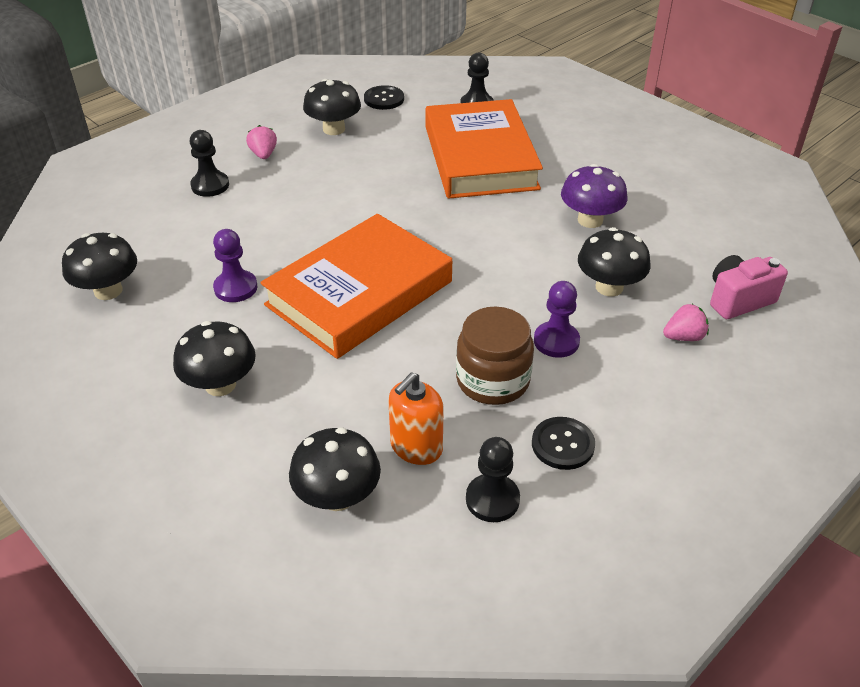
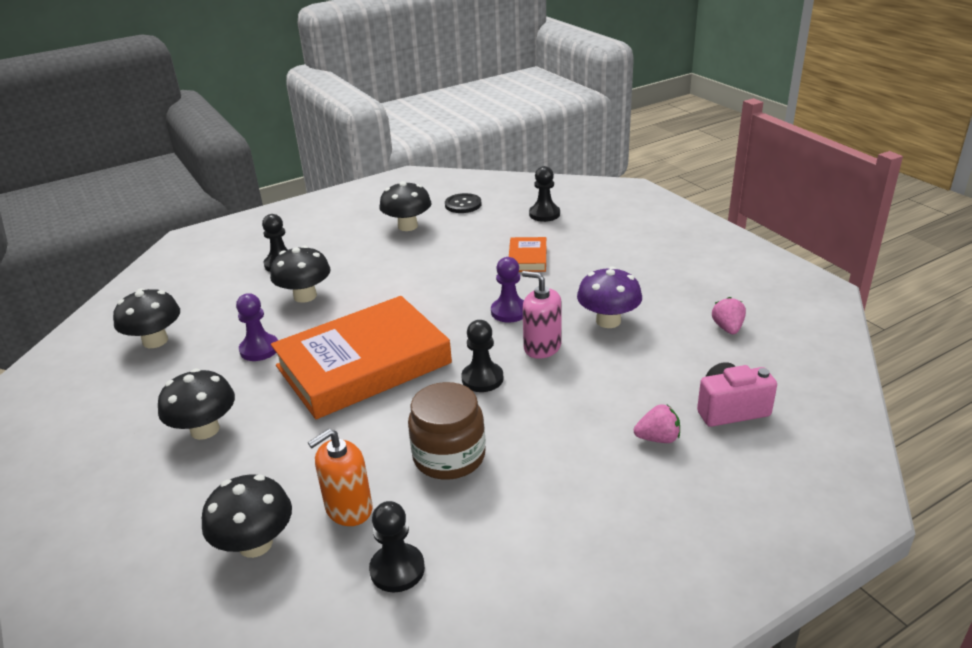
camera: 15 degrees right, 10 degrees down
pink strawberry [246,125,277,159] -> pink strawberry moved to [712,297,746,334]
orange book [426,99,543,199] -> orange book [509,237,547,272], size x0.43
black button [532,417,595,470] -> none
purple pawn [534,281,580,358] -> purple pawn moved to [491,257,524,323]
black mushroom [578,227,650,297] -> black mushroom moved to [270,245,331,303]
none -> black pawn [461,320,504,392]
none -> pink soap dispenser [522,271,562,359]

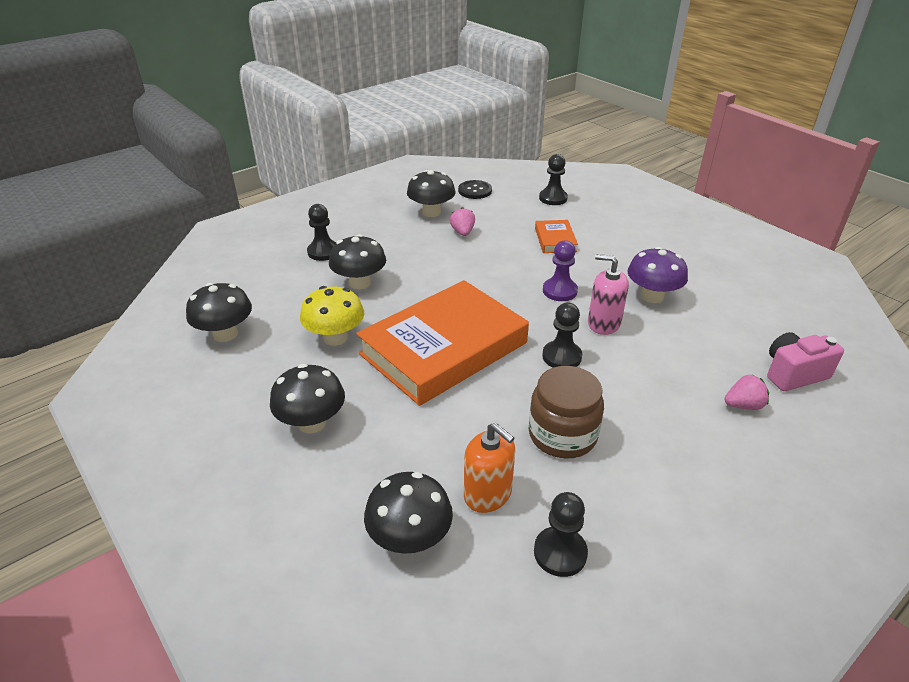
camera: 10 degrees left, 5 degrees up
purple pawn [236,293,278,361] -> yellow mushroom [300,286,364,346]
orange soap dispenser [308,429,373,526] -> orange soap dispenser turned 90 degrees counterclockwise [464,423,515,513]
pink strawberry [712,297,746,334] -> pink strawberry moved to [450,207,475,236]

